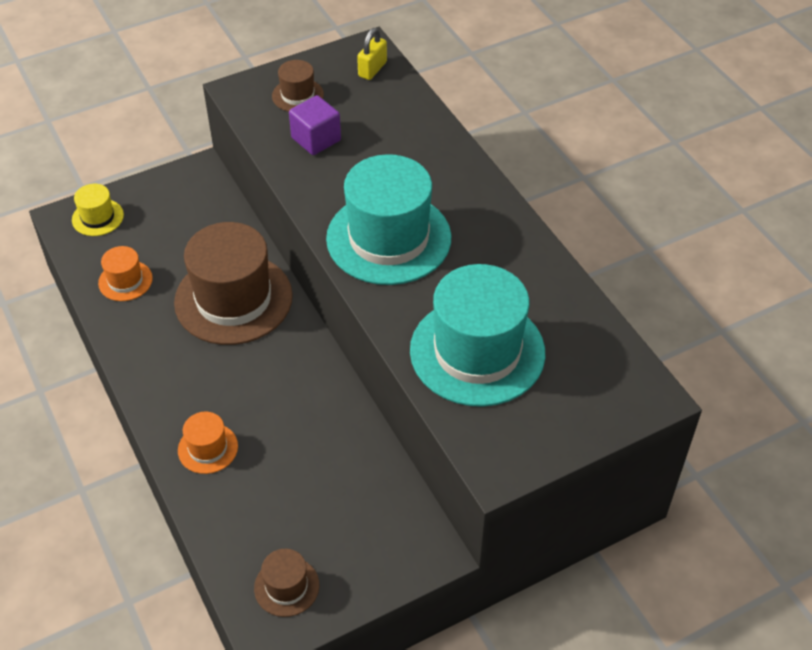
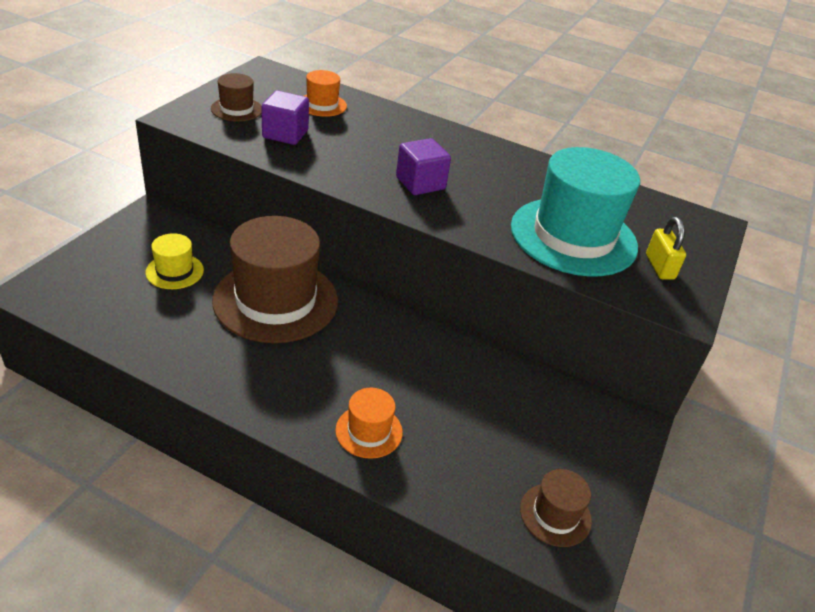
camera: 40 degrees left, 10 degrees down
yellow hat [72,184,124,236] -> yellow hat moved to [146,233,204,289]
orange hat [98,246,153,301] -> orange hat moved to [304,70,347,117]
turquoise hat [326,154,451,285] -> purple cube [396,138,451,195]
yellow padlock [357,28,387,80] -> yellow padlock moved to [646,217,686,280]

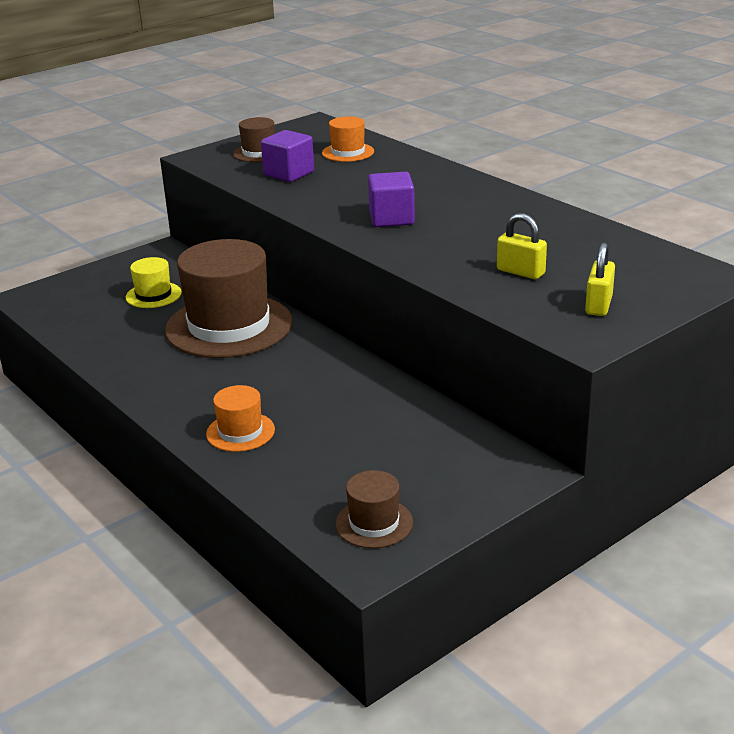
camera: 30 degrees right, 10 degrees down
turquoise hat [511,147,640,277] -> yellow padlock [497,213,547,279]

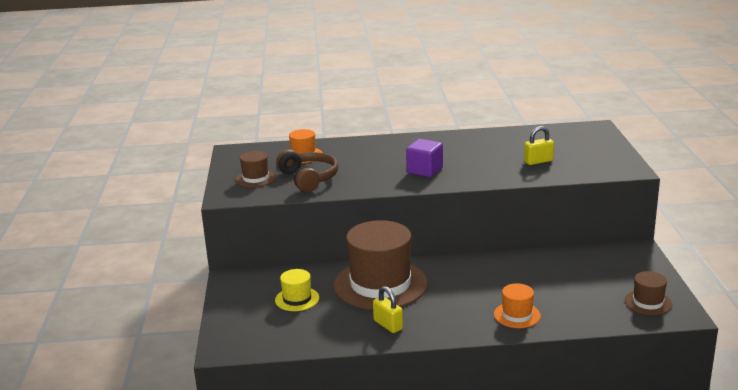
camera: 55 degrees left, 5 degrees down
purple cube [261,130,314,182] -> brown headphones [276,149,338,192]
yellow padlock [585,242,615,316] -> yellow padlock moved to [373,286,403,333]

